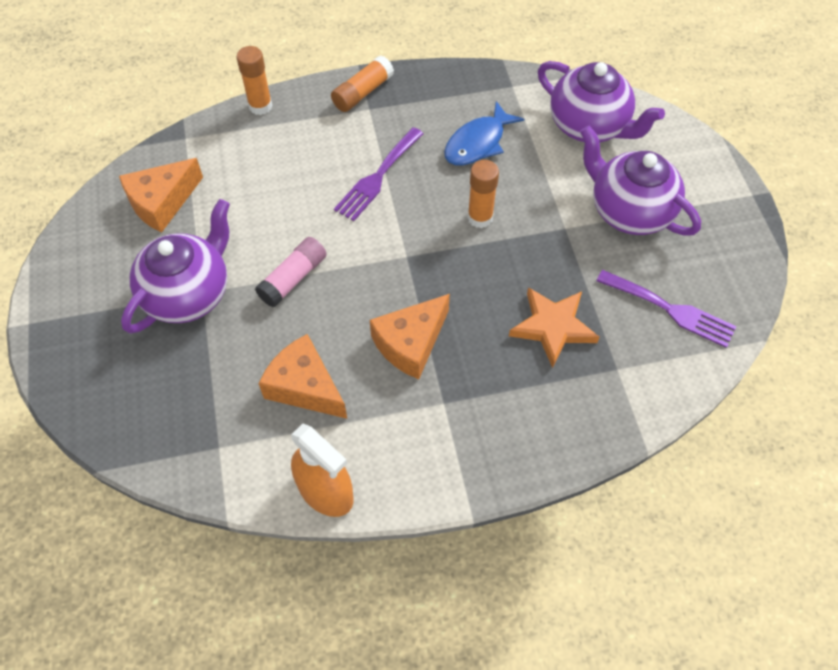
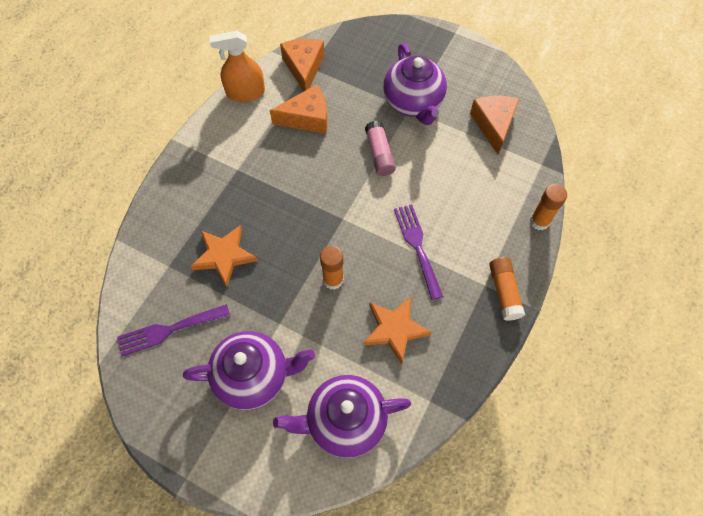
camera: 130 degrees right, 5 degrees up
orange cheese [370,294,450,379] -> orange cheese moved to [280,39,325,91]
blue fish [444,101,524,165] -> orange star [363,297,432,364]

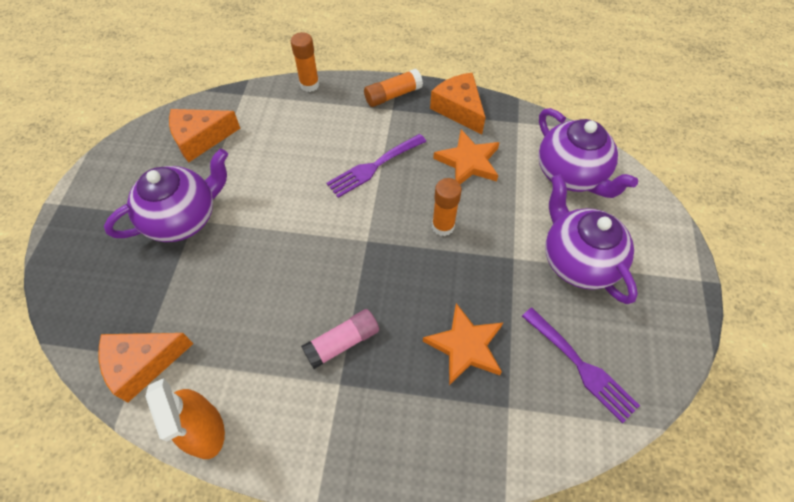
camera: 110 degrees left, 5 degrees down
orange cheese [270,84,327,134] -> orange cheese moved to [430,73,486,134]
pink glue stick [365,120,396,176] -> pink glue stick moved to [301,309,379,369]

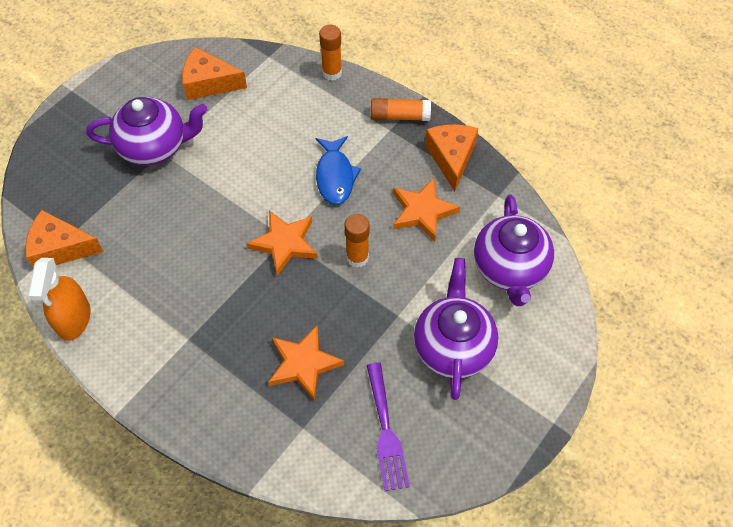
camera: 30 degrees right, 0 degrees up
pink glue stick [301,309,379,369] -> none
purple fork [327,134,426,198] -> blue fish [316,136,361,205]
none -> orange star [246,210,318,276]

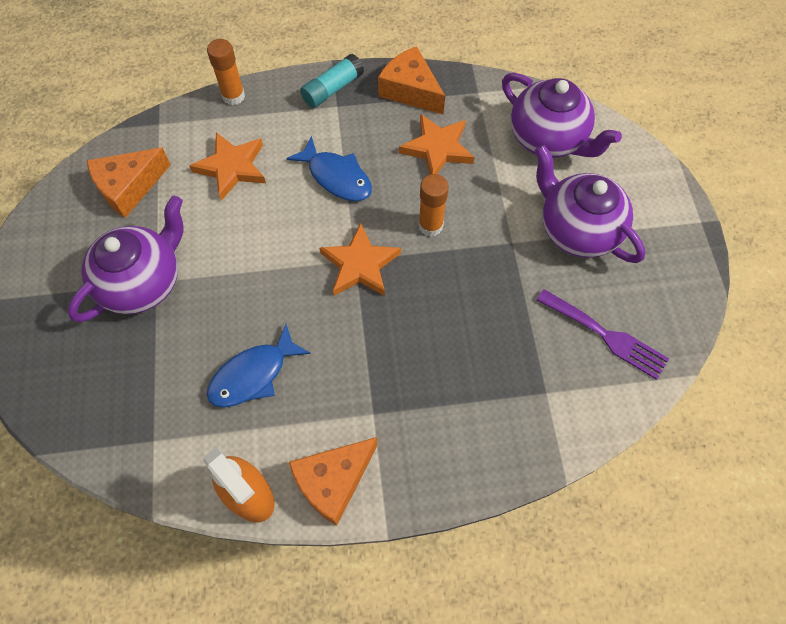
camera: 45 degrees left, 5 degrees up
orange cheese [25,210,104,268] -> orange cheese moved to [289,437,378,526]
orange star [268,325,344,400] -> orange star moved to [190,132,266,201]
orange glue stick [371,98,431,121] -> turquoise glue stick [300,54,364,108]
none -> blue fish [207,324,311,408]

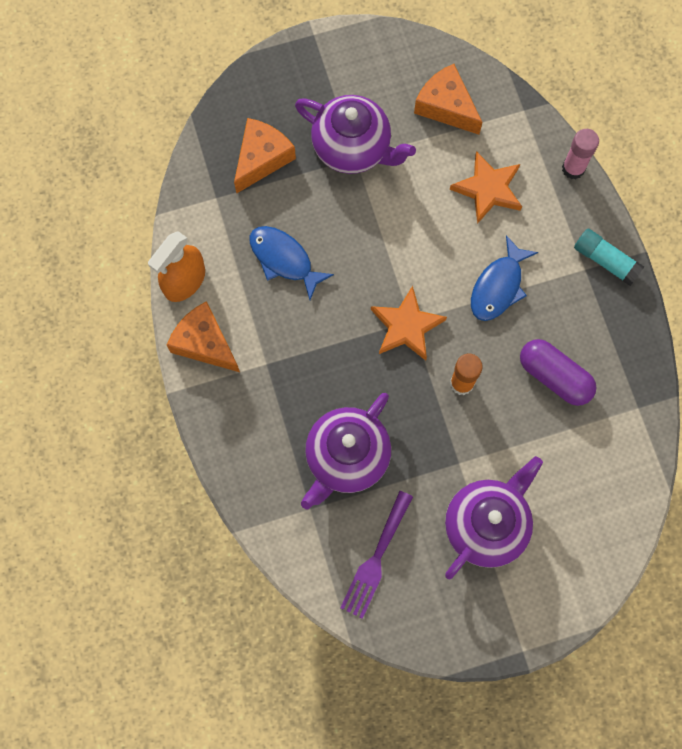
camera: 80 degrees right, 10 degrees up
orange glue stick [207,39,245,105] -> pink glue stick [562,129,599,179]
orange cheese [378,46,445,115] -> orange cheese moved to [234,118,296,194]
orange star [399,114,475,175] -> purple capsule [520,339,596,406]
purple teapot [502,73,622,158] -> purple teapot moved to [301,393,391,509]

